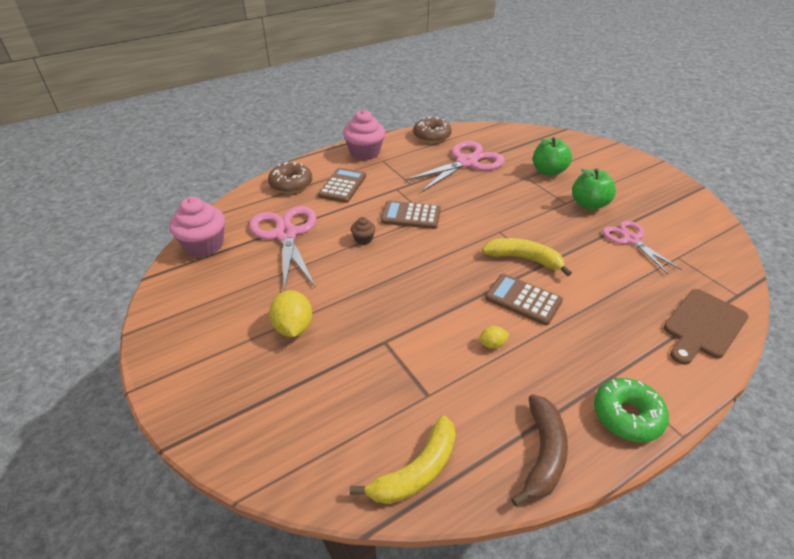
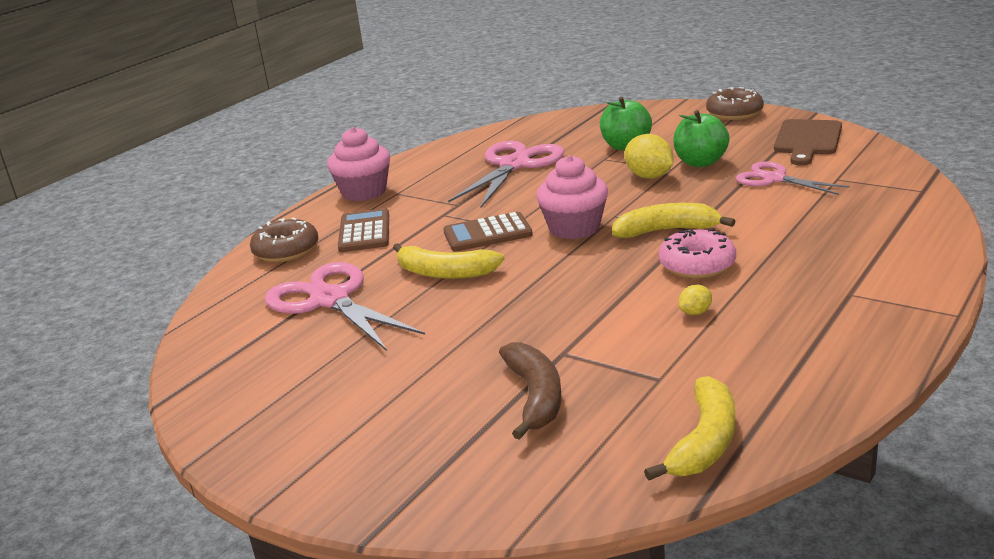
camera: 20 degrees left, 15 degrees down
pink cupcake [169,197,225,257] -> pink cupcake moved to [536,155,608,239]
yellow lemon [269,290,312,337] -> yellow lemon moved to [624,134,674,179]
brown cupcake [351,217,375,245] -> yellow banana [393,243,504,279]
brown donut [413,116,452,143] -> brown donut moved to [706,87,764,120]
brown calculator [485,274,563,326] -> pink donut [659,228,736,279]
brown banana [511,394,568,506] -> brown banana moved to [499,342,561,440]
green donut [594,378,669,442] -> none
brown cutting board [664,289,749,365] -> brown cutting board moved to [774,119,842,166]

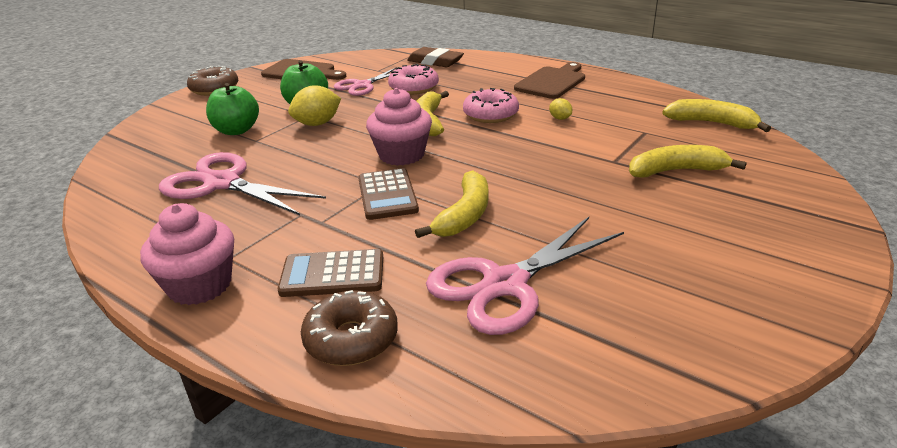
camera: 90 degrees left, 5 degrees up
brown banana [499,342,561,440] -> yellow banana [629,145,747,178]
none -> pink donut [388,64,439,95]
none -> brown eraser [407,47,464,67]
none -> brown cutting board [514,62,585,99]

